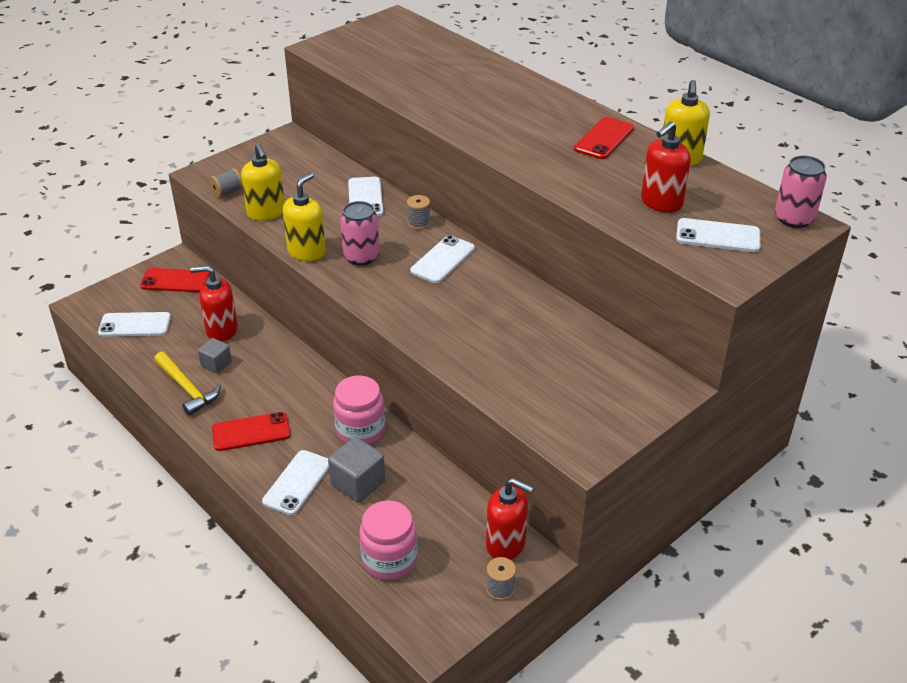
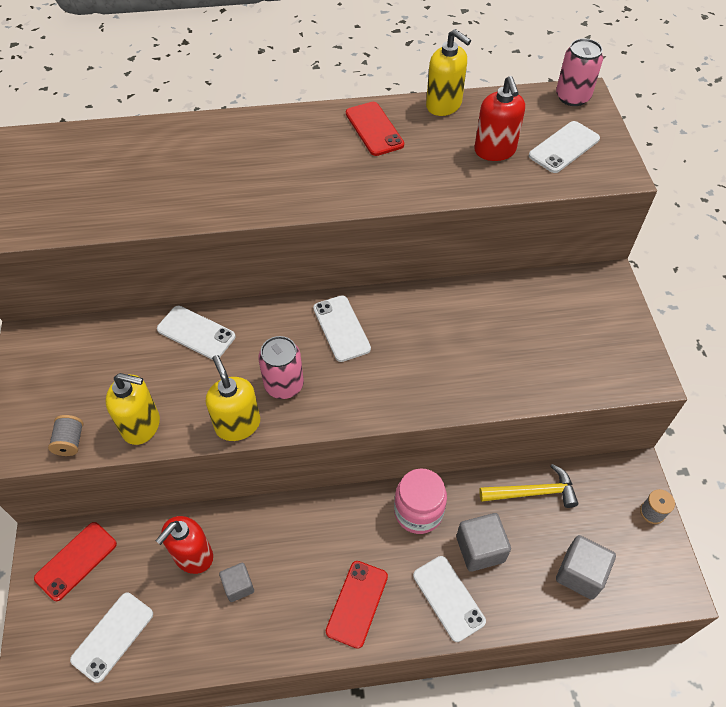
camera: 55 degrees left, 15 degrees up
yellow hammer [154,352,221,416] -> yellow hammer moved to [479,464,578,508]
pink jar [359,500,417,580] -> grey cube [556,535,616,600]
grey spool [407,195,430,230] -> none
red soap dispenser [486,478,534,560] -> none

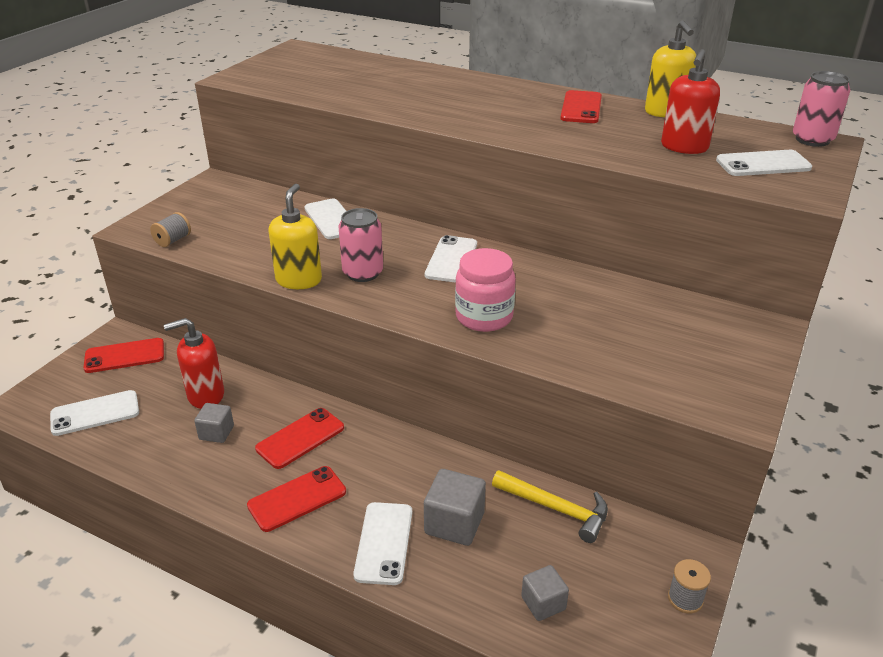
camera: 35 degrees right, 20 degrees down
yellow soap dispenser [105,373,160,445] -> none
pink jar [394,468,447,534] -> pink jar moved to [455,248,516,332]
grey cube [556,535,616,600] -> grey cube [521,565,569,621], size x0.63
none -> red phone [255,408,344,469]

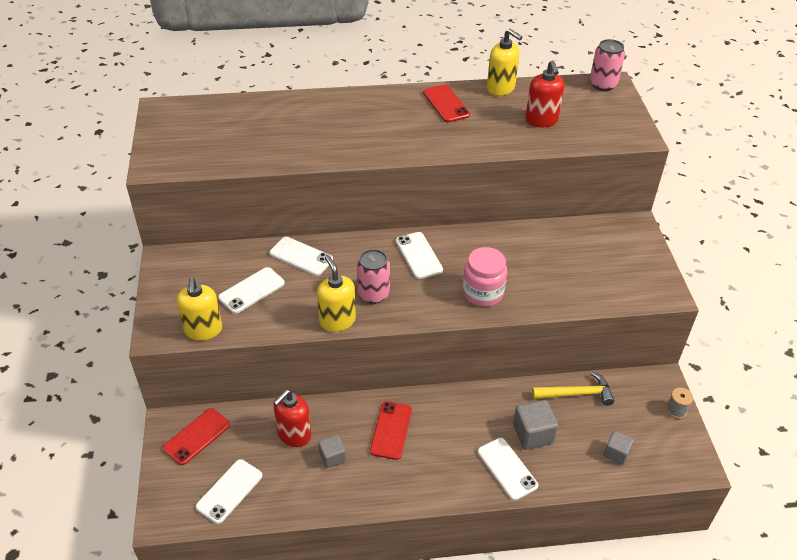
camera: 35 degrees left, 10 degrees up
grey spool [150,212,191,247] -> yellow soap dispenser [177,277,222,340]
red phone [247,466,346,532] -> none
white phone [716,150,812,176] -> white phone moved to [218,267,285,314]

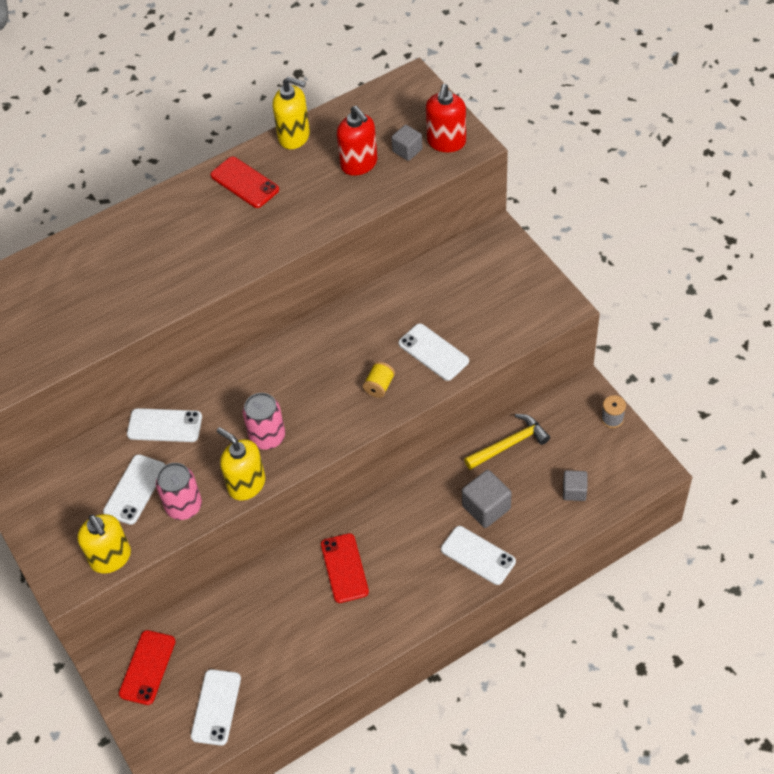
camera: 20 degrees left, 10 degrees up
red soap dispenser [273,389,311,447] -> red soap dispenser moved to [426,84,466,152]
grey cube [318,435,346,468] -> grey cube moved to [391,125,423,161]
white phone [396,232,443,279] -> white phone moved to [398,323,469,381]
pink jar [463,247,507,307] -> yellow spool [363,362,395,398]
pink can [590,39,625,91] -> pink can moved to [156,463,202,520]

